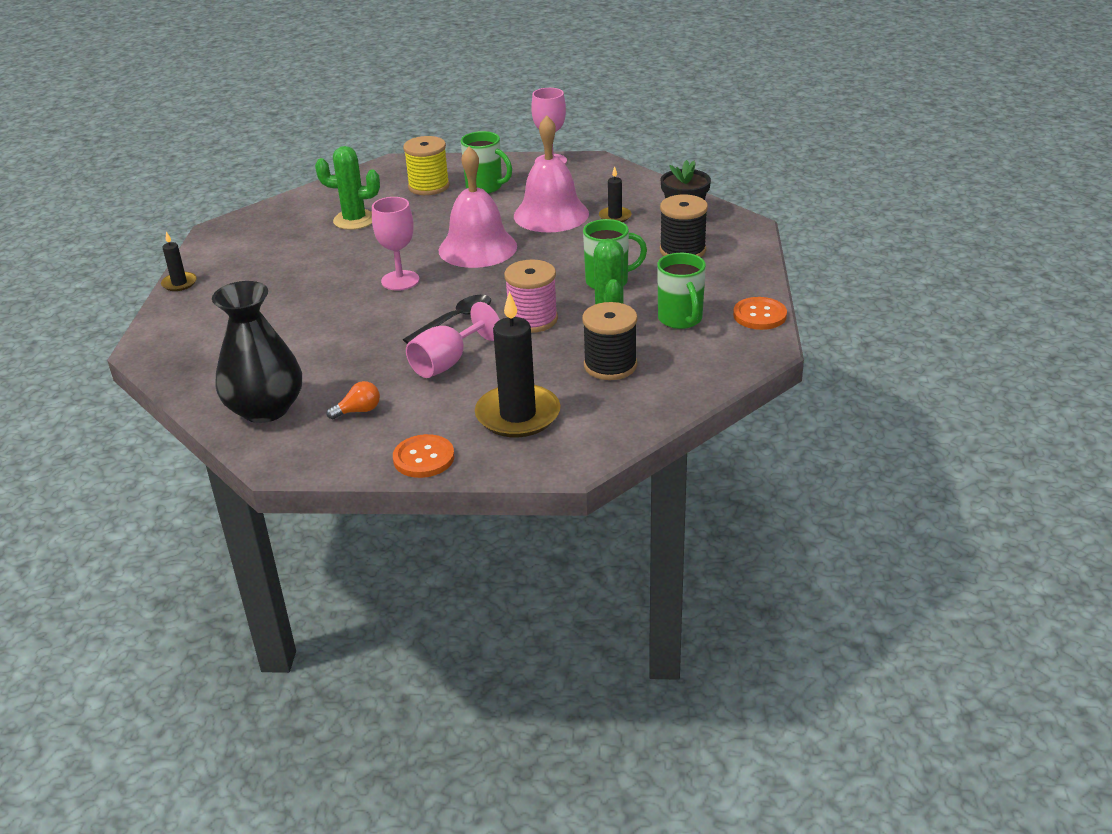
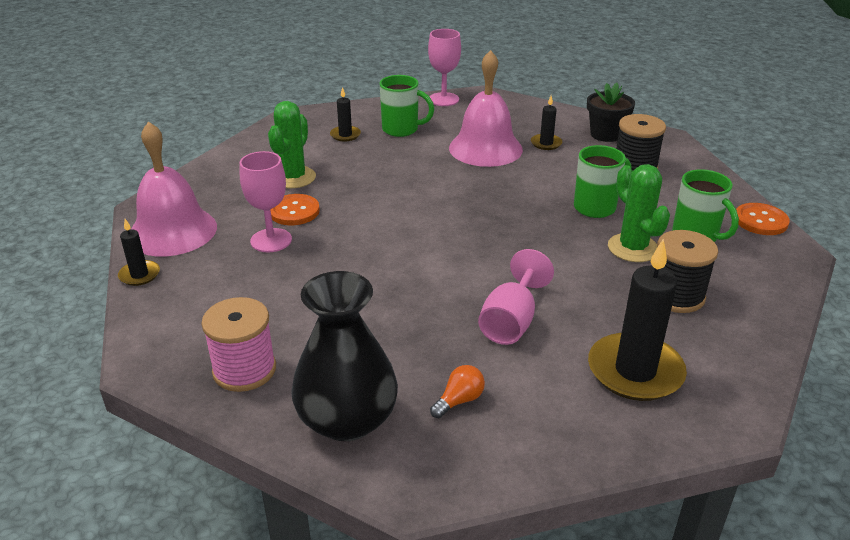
camera: 20 degrees left, 0 degrees up
green cactus [315,146,380,230] -> green cactus turned 60 degrees counterclockwise [268,101,316,188]
pink goblet [372,197,419,291] -> pink goblet moved to [240,151,292,252]
orange button [393,434,455,478] -> orange button moved to [270,194,320,225]
yellow spool [403,136,450,195] -> black candle [330,87,361,141]
black spoon [403,295,491,344] -> none
pink bell [438,146,517,268] -> pink bell moved to [131,121,217,256]
pink spool [504,259,558,333] -> pink spool moved to [201,297,276,392]

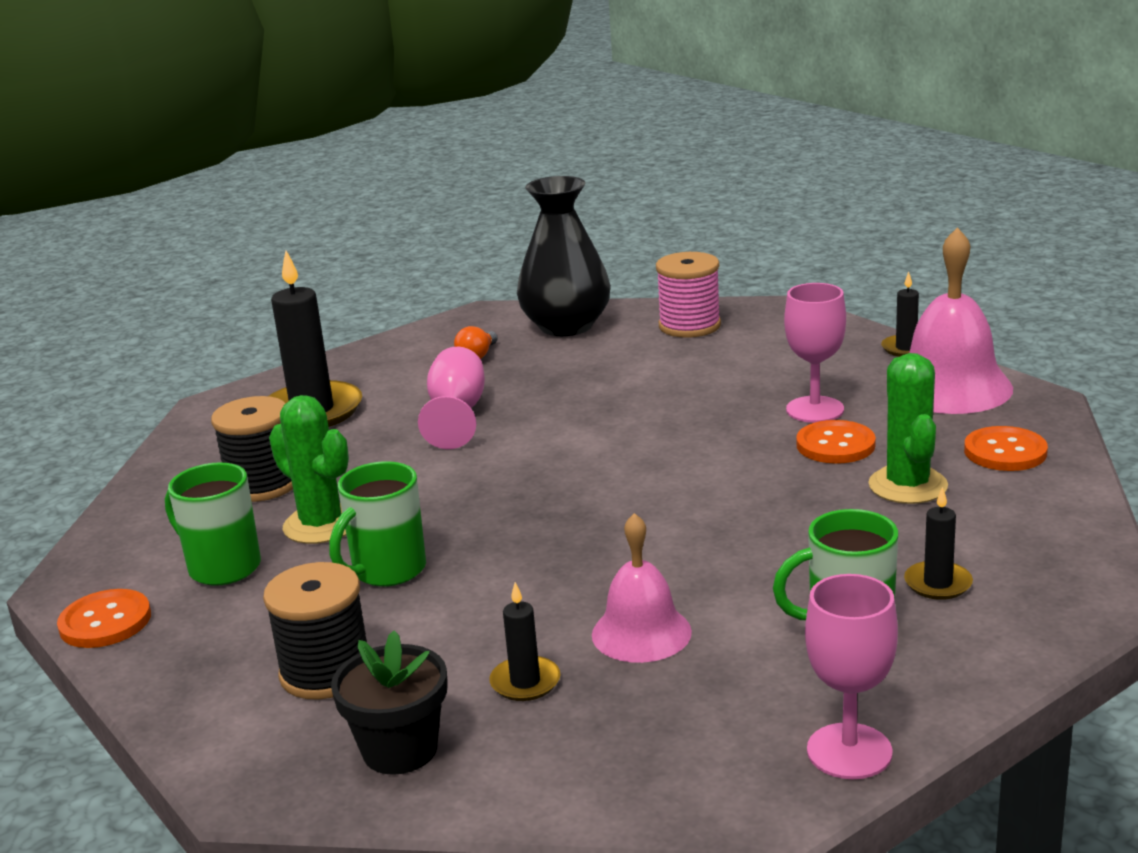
camera: 160 degrees right, 10 degrees down
pink bell [449,50,523,167] -> pink bell [592,513,692,663], size x0.63
none -> orange button [964,426,1048,471]

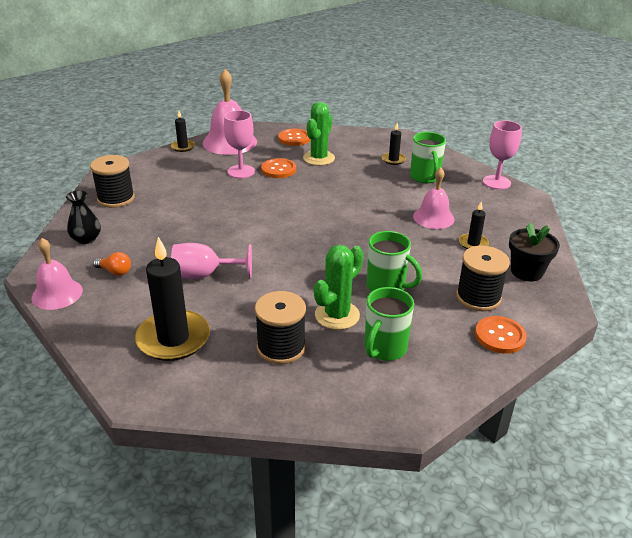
camera: 95 degrees left, 10 degrees up
orange button [57,589,151,648] -> orange button moved to [475,316,527,354]
black vase [517,176,611,336] -> black vase [66,190,101,244], size x0.52
pink spool [656,252,721,338] -> black spool [90,155,135,208]
green cactus [869,353,948,504] -> green cactus turned 60 degrees counterclockwise [303,102,335,166]
none -> pink bell [32,238,83,310]

